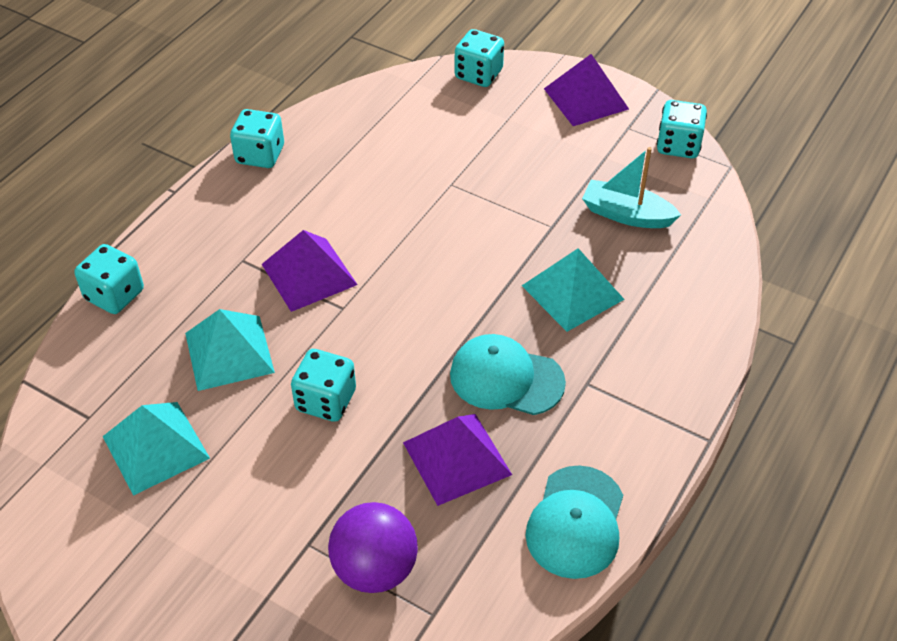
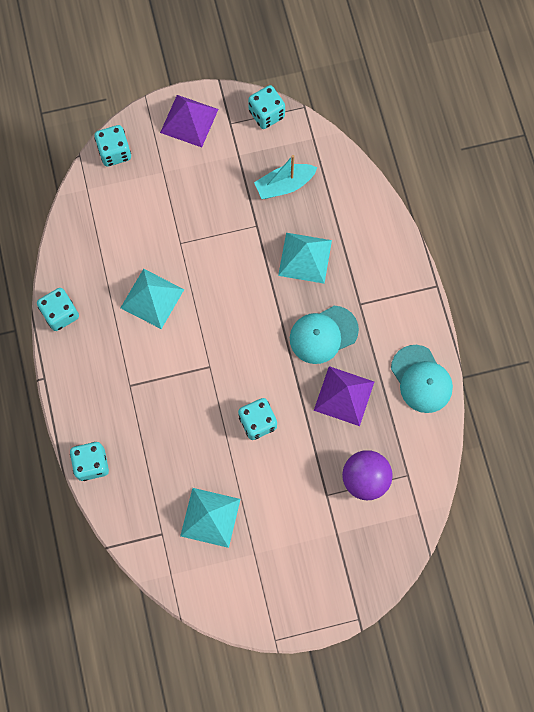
camera: 45 degrees left, 25 degrees up
turquoise pyramid [185,309,275,391] -> turquoise pyramid moved to [120,269,184,329]
purple pyramid [262,230,357,312] -> none

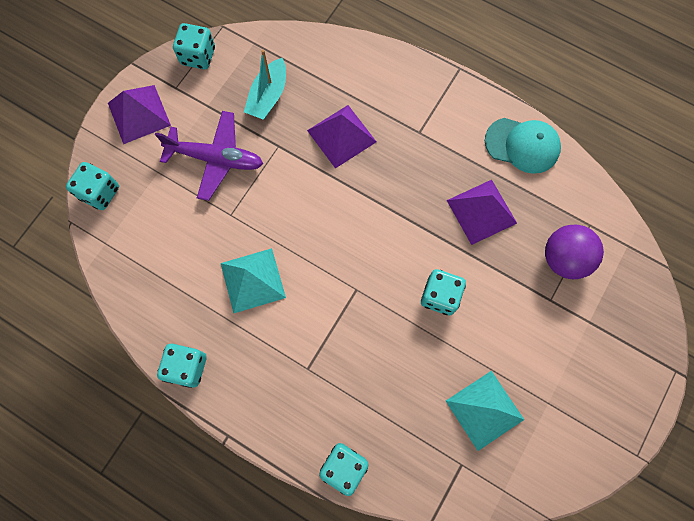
camera: 45 degrees left, 0 degrees up
turquoise pyramid [278,233,332,284] -> purple pyramid [307,105,376,169]
turquoise cap [290,306,359,364] -> none
none -> purple plane [155,111,263,201]

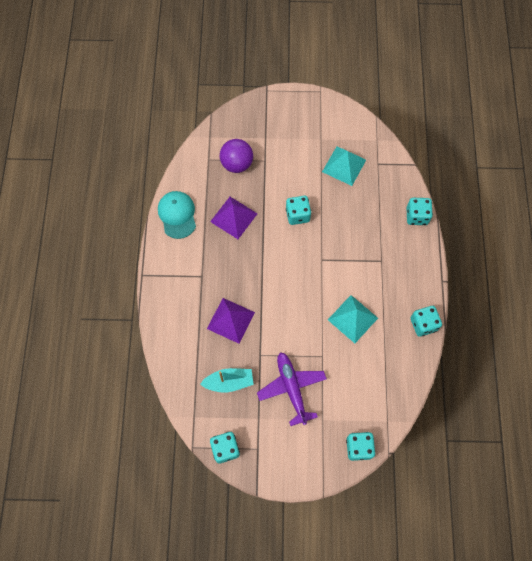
camera: 120 degrees left, 5 degrees down
purple pyramid [108,85,171,144] -> none

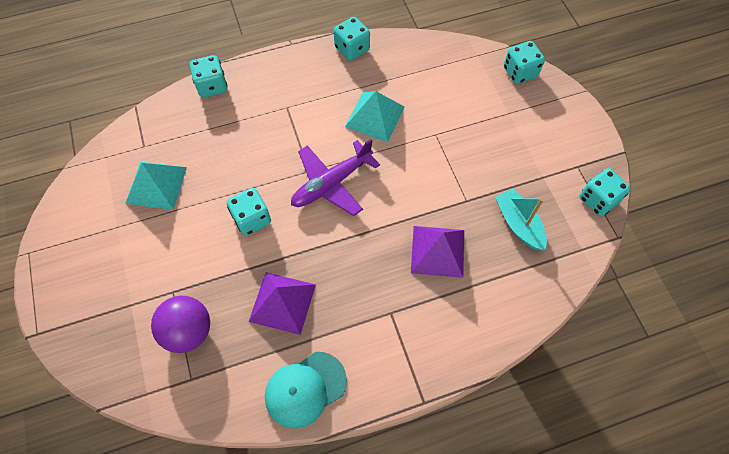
camera: 110 degrees left, 5 degrees down
purple plane [257,352,327,426] -> purple plane moved to [291,139,380,216]

